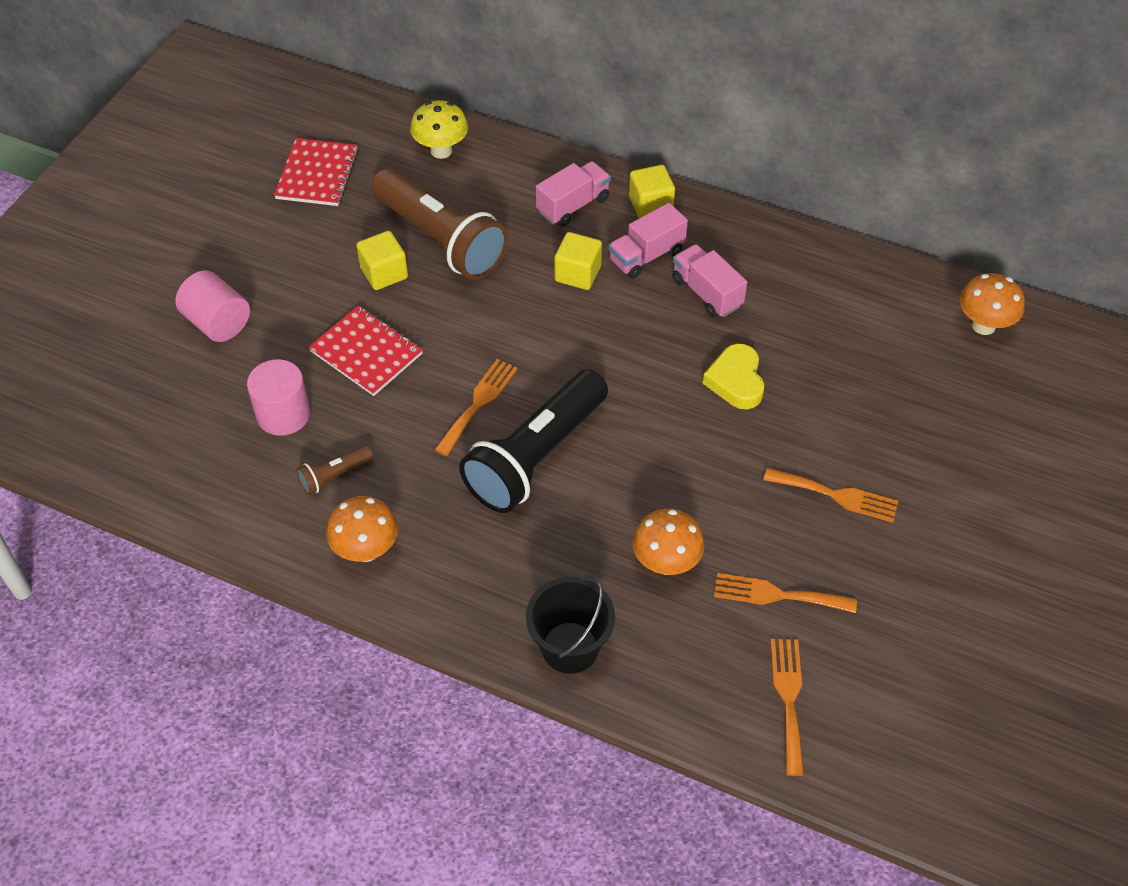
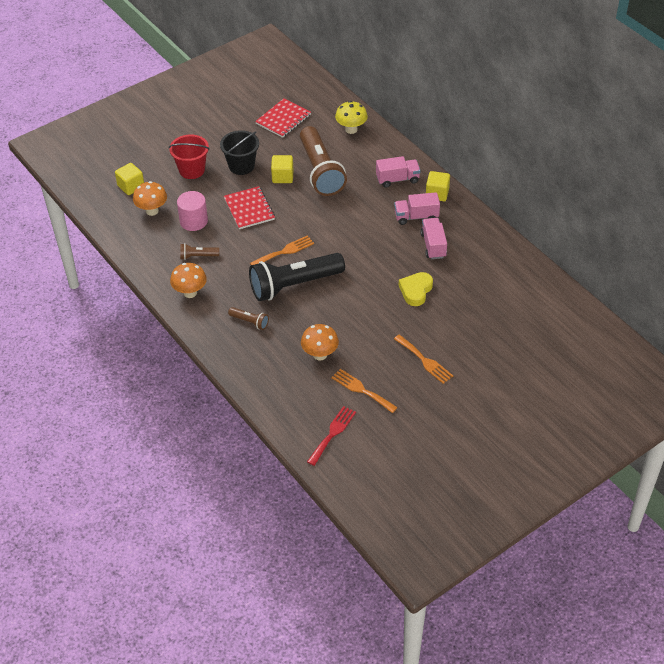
camera: 30 degrees right, 5 degrees down
pink cylinder [175,270,250,342] -> red bucket [169,134,209,179]
black bucket [526,575,615,674] -> black bucket moved to [220,130,259,175]
yellow cube [554,232,602,290] -> yellow cube moved to [115,163,144,195]
orange fork [770,639,804,776] -> red fork [307,406,356,466]
orange mushroom [960,273,1025,335] -> orange mushroom moved to [133,181,167,216]
none -> brown flashlight [228,307,269,330]

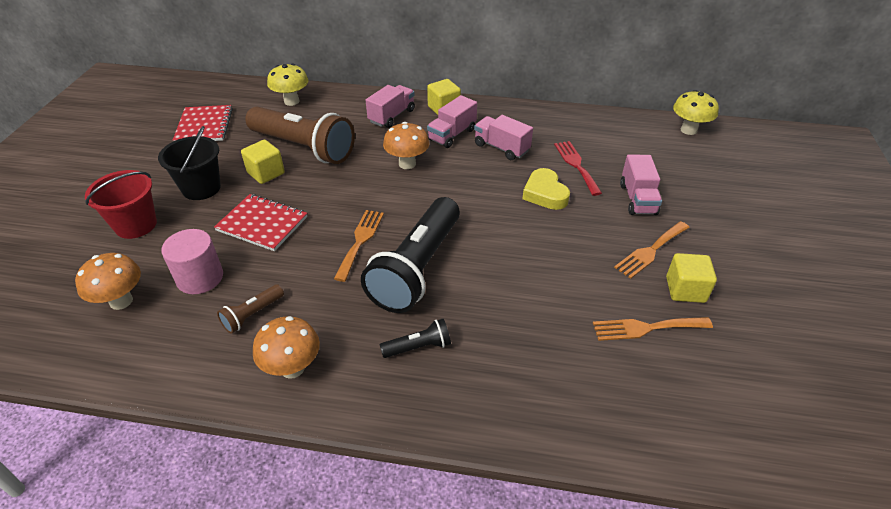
camera: 45 degrees left, 5 degrees down
yellow cube [115,163,144,195] -> yellow cube moved to [666,253,717,303]
brown flashlight [228,307,269,330] -> black flashlight [380,319,451,358]
orange mushroom [301,324,339,361] -> orange mushroom moved to [383,122,429,169]
red fork [307,406,356,466] -> red fork moved to [554,141,602,196]
orange fork [394,335,453,384] -> orange fork turned 135 degrees clockwise [614,221,690,279]
none -> pink truck [620,155,662,215]
none -> yellow mushroom [673,90,719,135]

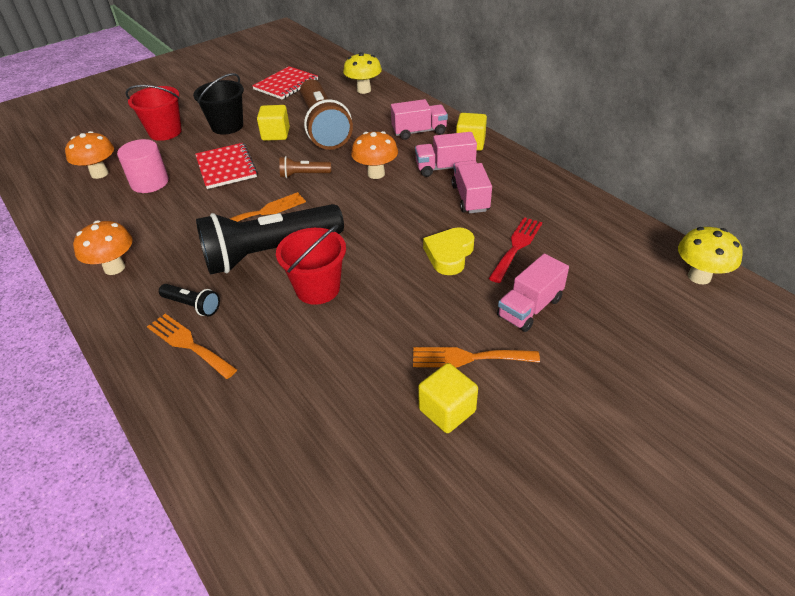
camera: 45 degrees right, 0 degrees up
brown flashlight [217,284,284,334] -> brown flashlight moved to [279,156,331,178]
orange fork [593,317,713,341] -> orange fork moved to [147,314,238,379]
none -> red bucket [276,225,346,305]

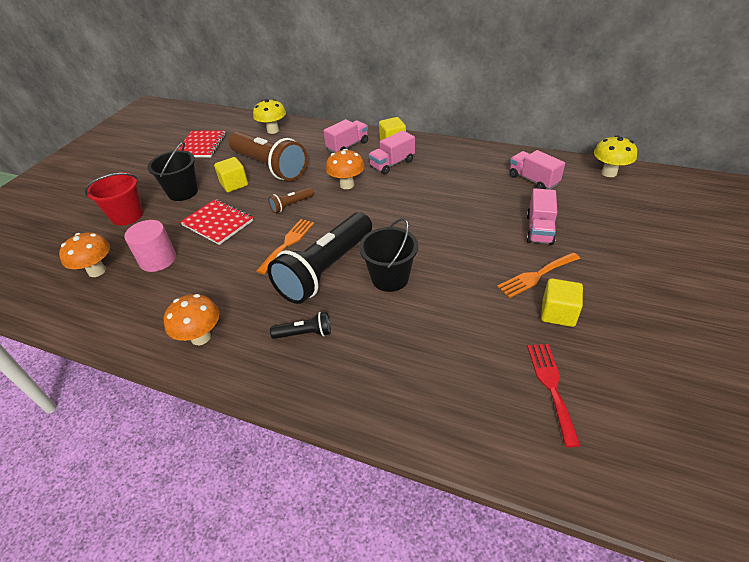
camera: 30 degrees left, 0 degrees up
orange fork [147,314,238,379] -> none
red bucket [276,225,346,305] -> black bucket [359,218,418,292]
yellow heart [423,227,474,275] -> none
pink truck [451,160,492,213] -> pink truck moved to [509,150,565,190]
red fork [488,217,542,283] -> red fork moved to [527,344,581,447]

